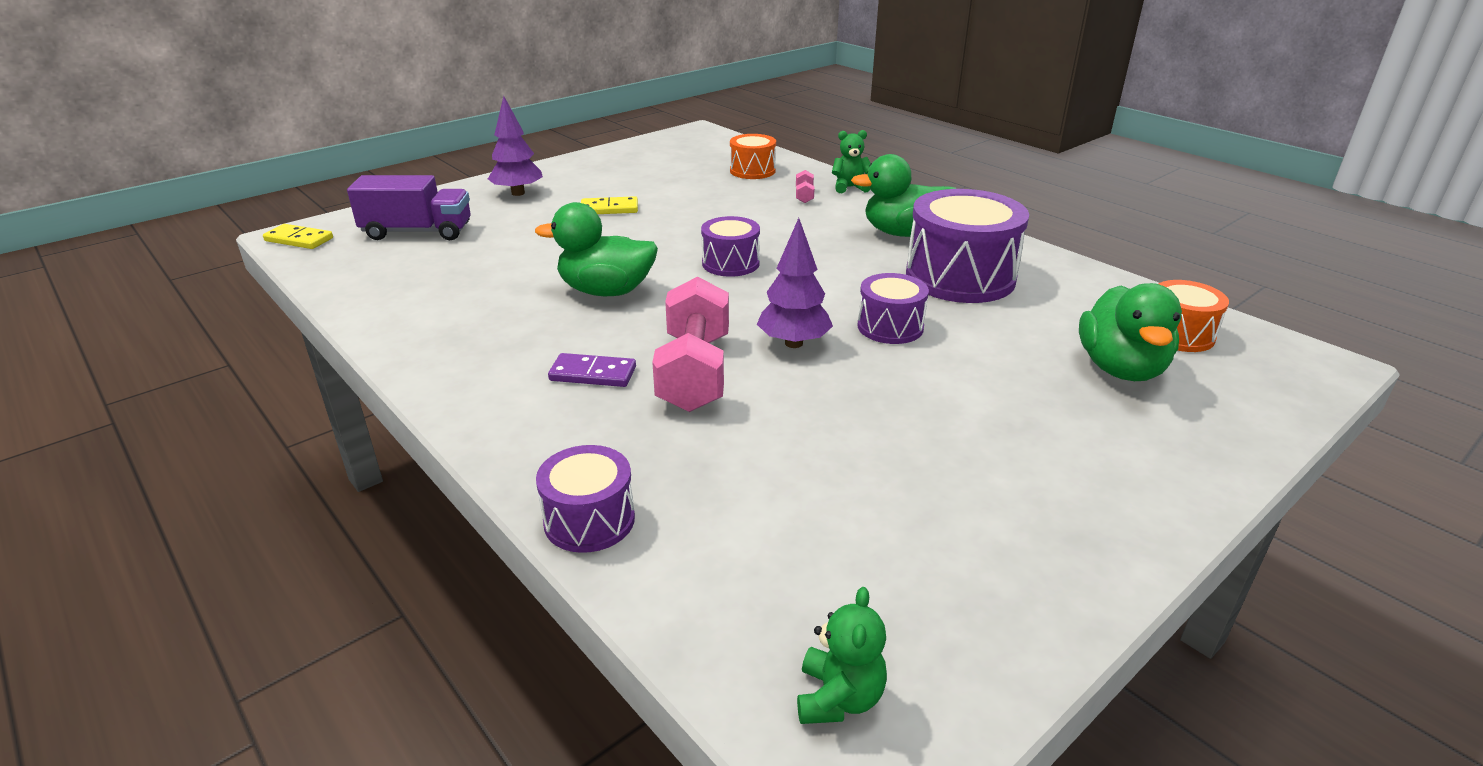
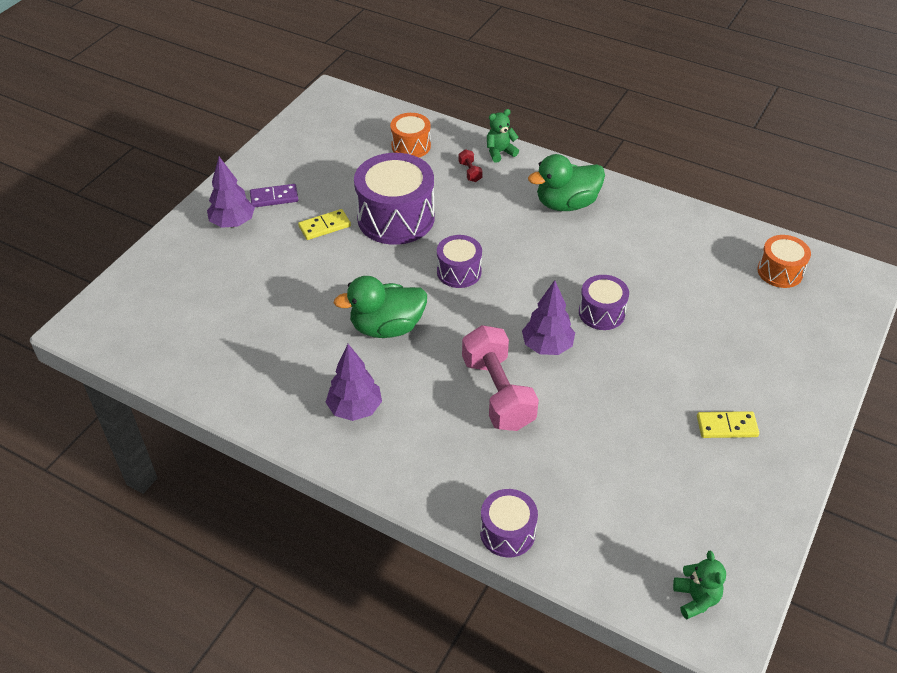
camera: 20 degrees left, 15 degrees up
yellow domino [263,224,333,249] -> yellow domino moved to [697,411,759,438]
purple truck [347,175,471,240] -> none
purple domino [548,353,636,387] -> purple domino moved to [250,184,298,207]
pink dumbbell [796,170,815,203] -> red dumbbell [459,149,483,182]
purple drum [906,189,1029,303] -> purple drum moved to [354,153,435,245]
green duck [1079,283,1182,381] -> none
none -> purple tree [326,344,382,421]

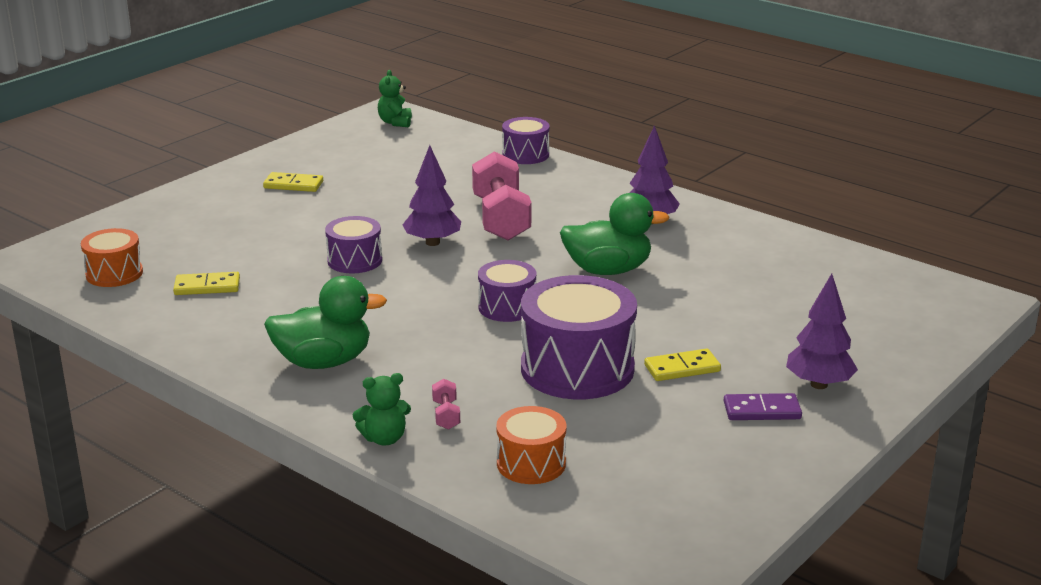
camera: 170 degrees left, 20 degrees down
red dumbbell [459,149,483,182] -> pink dumbbell [432,379,460,430]
none -> yellow domino [173,272,240,295]

